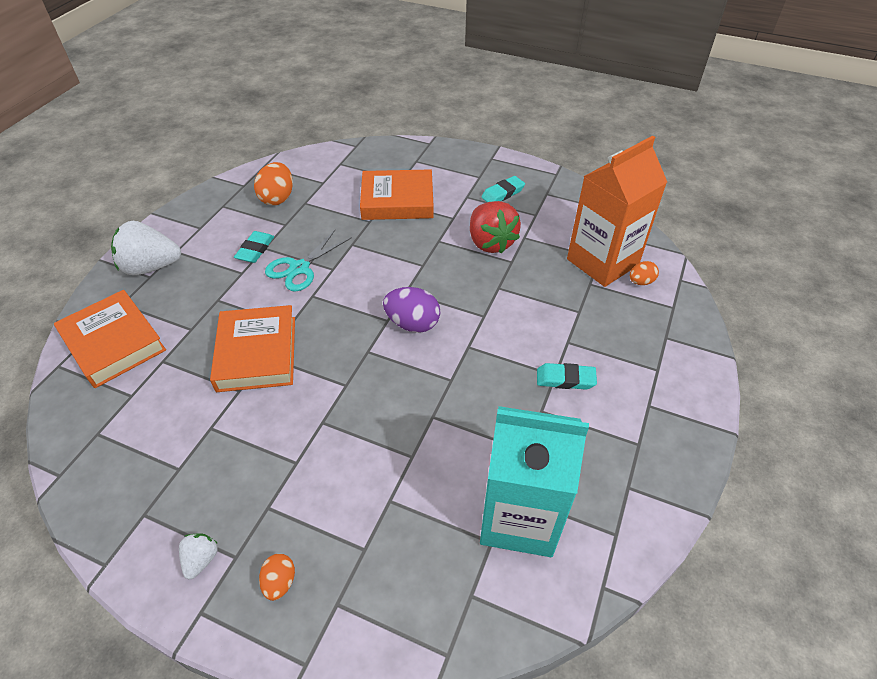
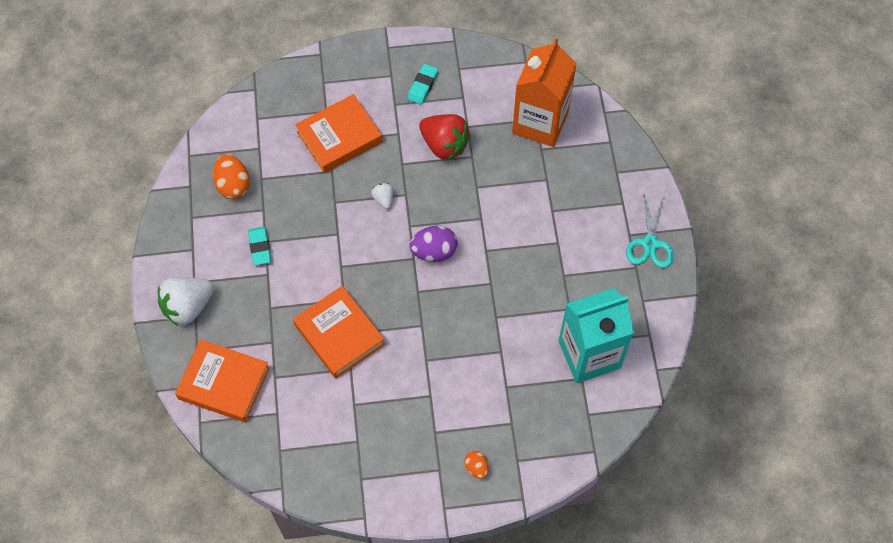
camera: 30 degrees left, 15 degrees up
white strawberry [179,533,218,579] -> white strawberry moved to [371,183,393,209]
turquoise scissors [265,230,352,292] -> turquoise scissors moved to [626,193,674,268]
turquoise eraser [537,363,597,390] -> none
orange egg [630,261,659,285] -> none

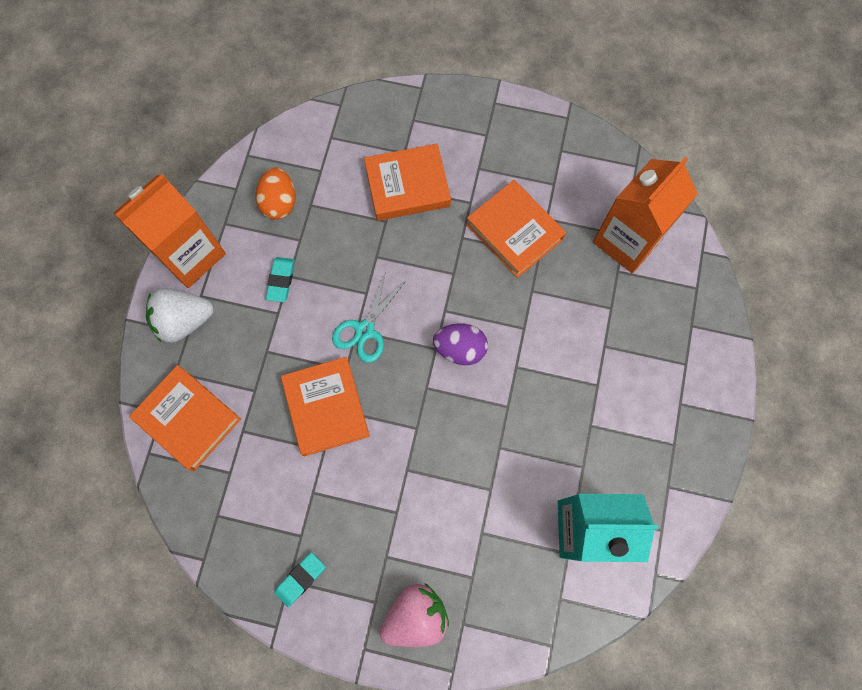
camera: 20 degrees right, 10 degrees up
white strawberry [371,183,393,209] -> none
turquoise eraser [407,64,438,105] -> turquoise eraser moved to [274,552,325,607]
red strawberry [419,114,471,160] -> orange book [466,180,566,278]
orange egg [464,451,489,479] -> pink strawberry [379,583,449,647]
turquoise scissors [626,193,674,268] -> turquoise scissors moved to [332,271,406,363]
none -> orange carton [113,174,226,288]

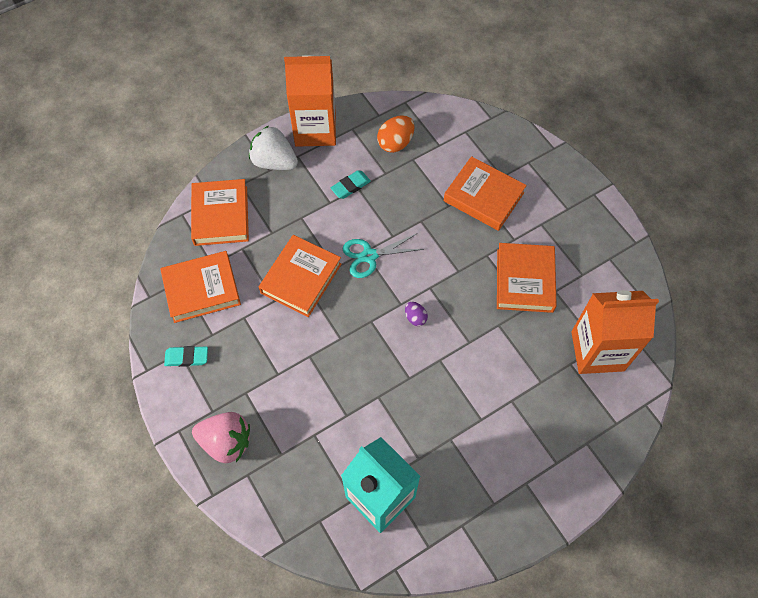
camera: 45 degrees right, 10 degrees down
purple egg [433,324,488,365] -> purple egg [405,302,428,326], size x0.58
none -> orange book [160,251,241,323]

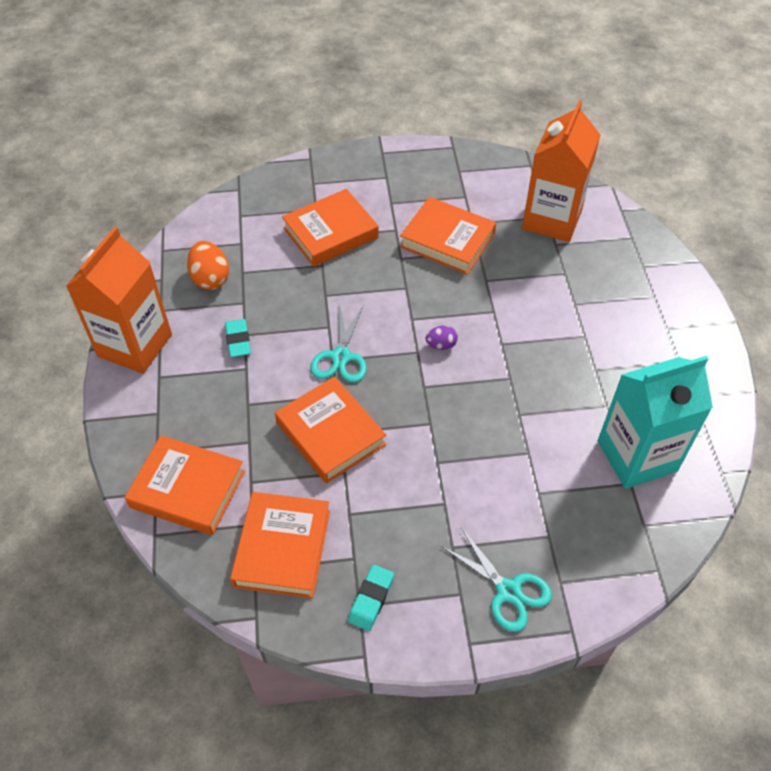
camera: 65 degrees left, 10 degrees down
pink strawberry [192,412,250,463] -> turquoise scissors [441,527,552,632]
white strawberry [249,126,298,170] -> none

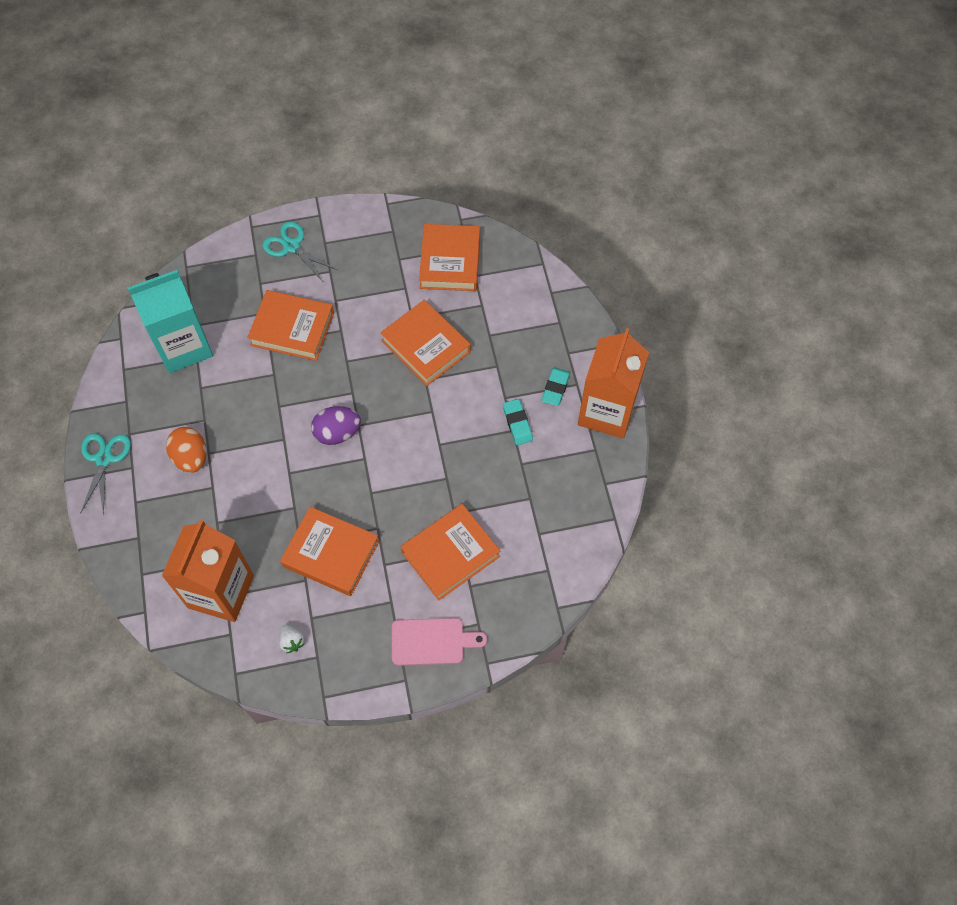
camera: 175 degrees right, 10 degrees up
orange book [124,435,245,535] -> orange book moved to [247,290,334,361]
orange egg [187,241,229,290] -> orange egg moved to [166,427,206,473]
turquoise scissors [310,305,367,383] -> turquoise scissors moved to [80,433,131,515]
turquoise eraser [348,565,394,631] -> turquoise eraser moved to [542,367,570,406]
purple egg [426,325,458,350] -> purple egg [311,406,361,445], size x1.74
none -> white strawberry [279,624,305,653]
none -> pink cutting board [392,618,487,666]

